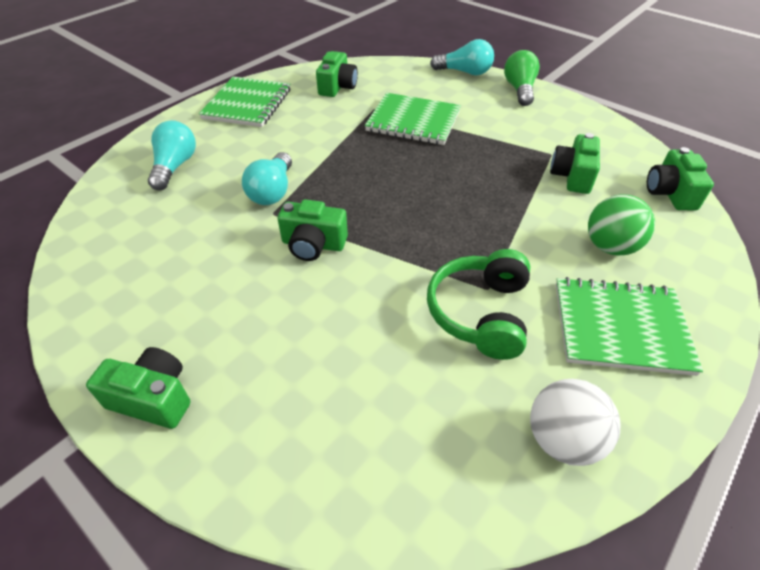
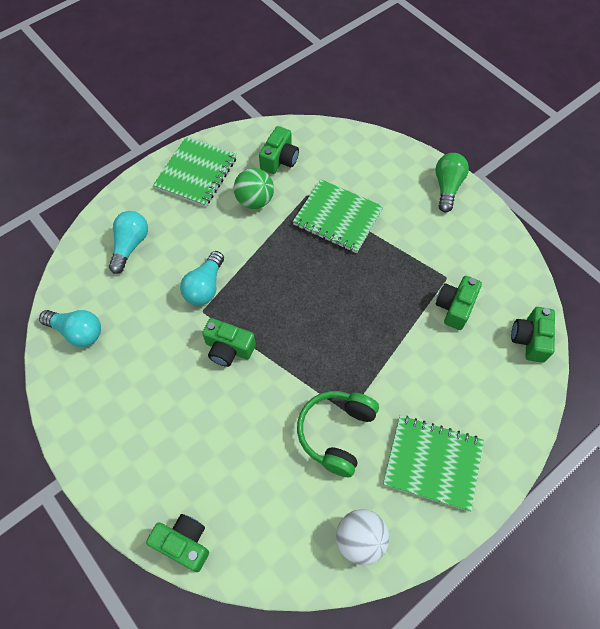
camera: 10 degrees right, 15 degrees up
green camera [86,347,190,429] -> green camera moved to [146,514,209,572]
turquoise light bulb [430,39,494,75] -> turquoise light bulb moved to [39,310,101,347]
green ball [588,194,655,256] -> green ball moved to [234,168,274,209]

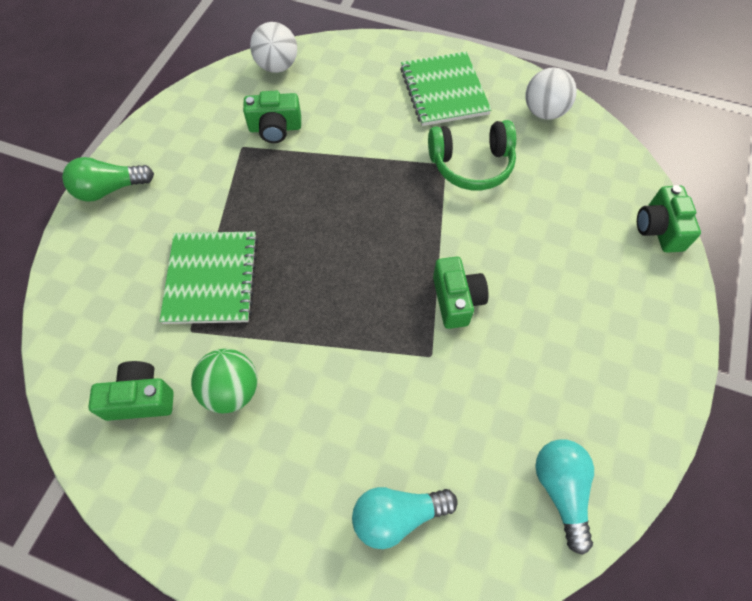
camera: 120 degrees left, 0 degrees up
green notebook [153,136,237,207] -> none
turquoise light bulb [180,251,224,306] -> none
green camera [511,307,555,363] -> white ball [250,22,297,73]

